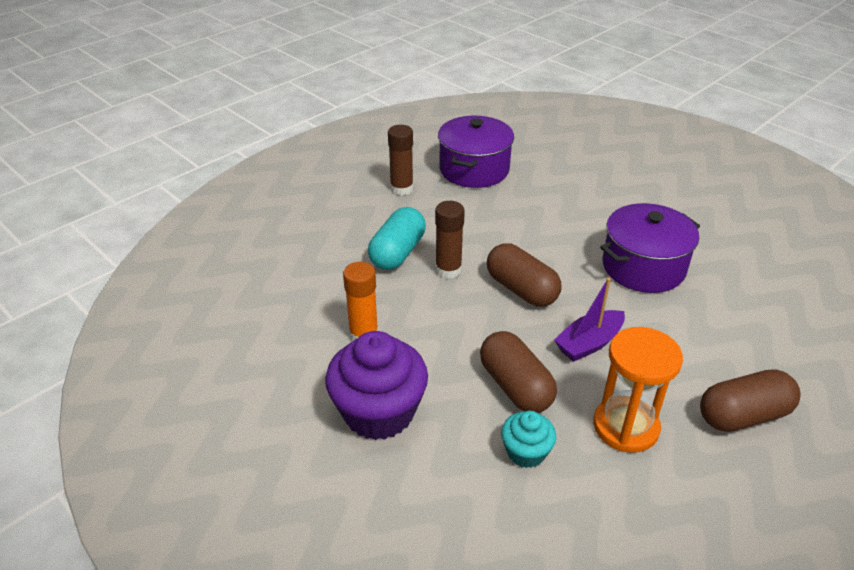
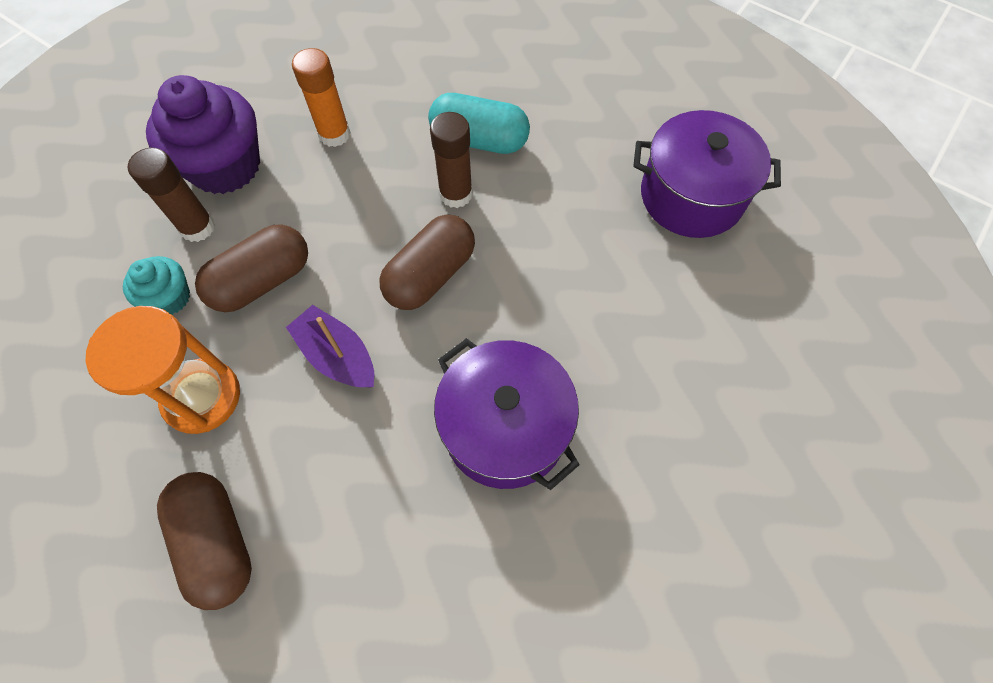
camera: 80 degrees right, 25 degrees up
brown glue stick [388,125,414,195] -> brown glue stick moved to [128,148,215,242]

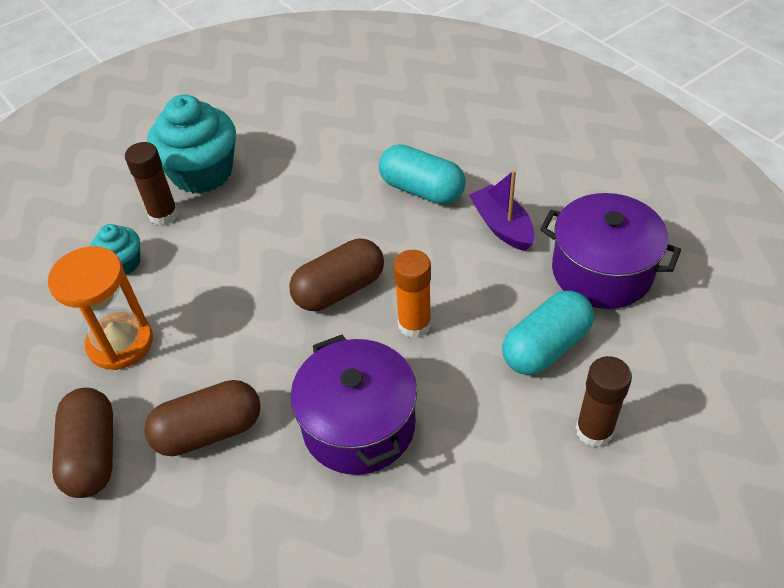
camera: 20 degrees right, 15 degrees down
purple cupcake [146,75,260,194] -> turquoise cupcake [147,95,236,194]
brown capsule [195,224,308,312] -> brown capsule moved to [144,380,261,456]
purple boat [286,305,374,388] -> purple boat moved to [469,170,535,251]
orange glue stick [292,48,351,147] -> orange glue stick moved to [393,250,431,338]
brown glue stick [430,112,473,208] -> brown glue stick moved to [576,356,632,447]
none -> turquoise capsule [502,290,594,375]

